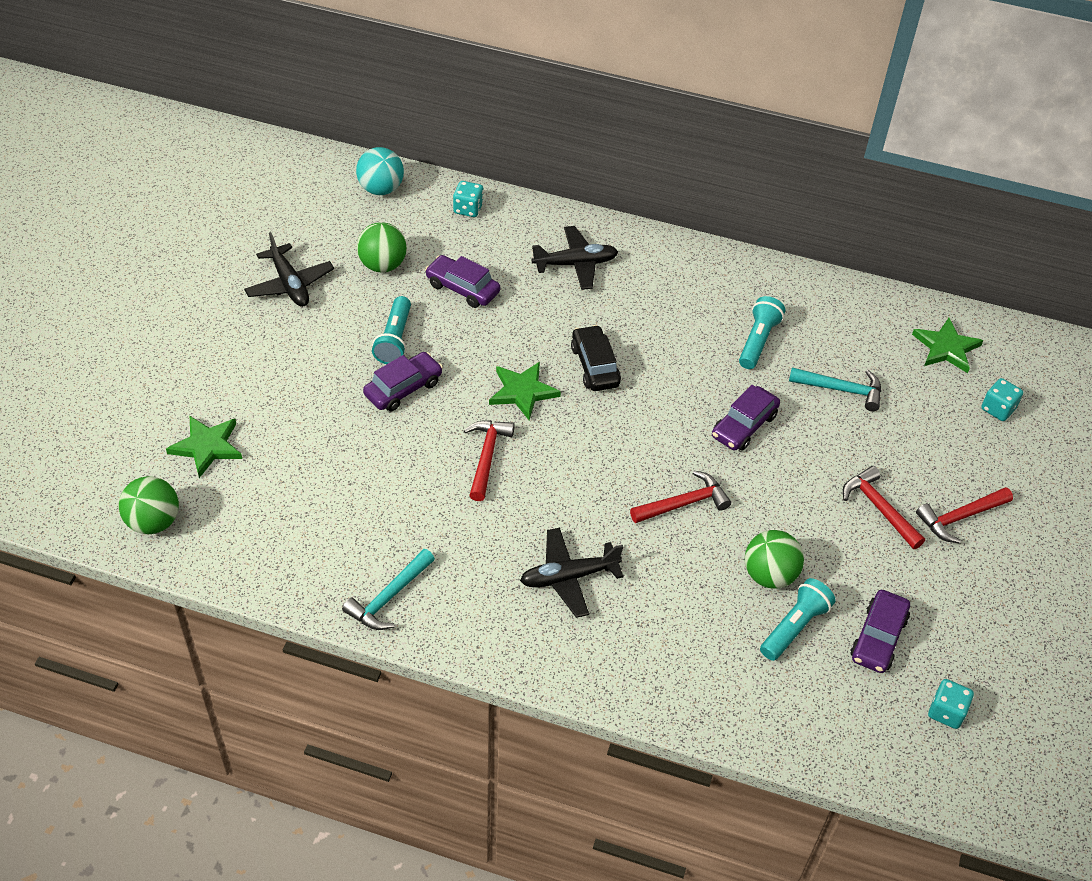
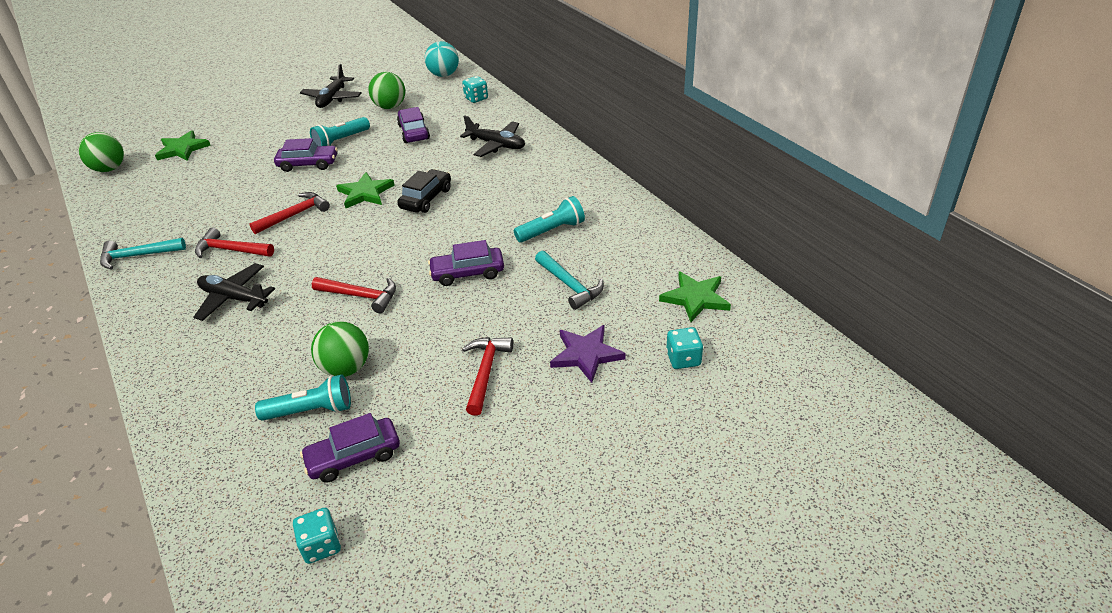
camera: 45 degrees right, 10 degrees down
red hammer [916,487,1013,544] -> red hammer moved to [195,228,274,258]
none -> purple star [550,325,626,383]

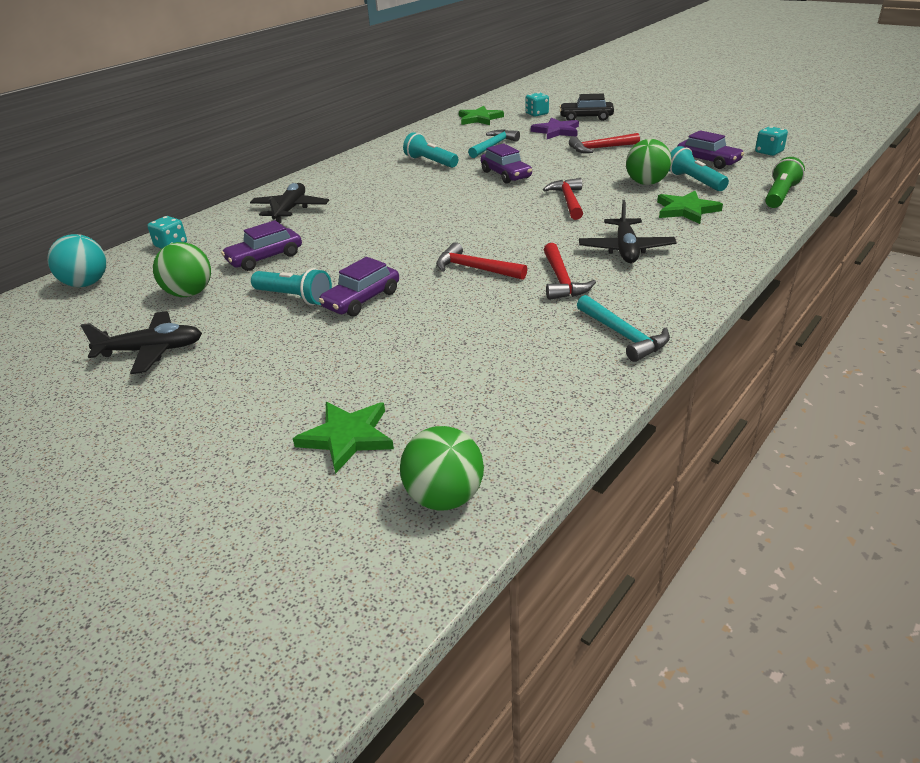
camera: 110 degrees left, 5 degrees down
purple car [274,138,338,172] -> purple car turned 120 degrees counterclockwise [319,257,399,316]
green star [336,172,395,208] -> green star moved to [657,191,723,224]
black car [397,169,451,213] -> black car moved to [560,94,614,121]
none -> green flashlight [765,157,805,208]

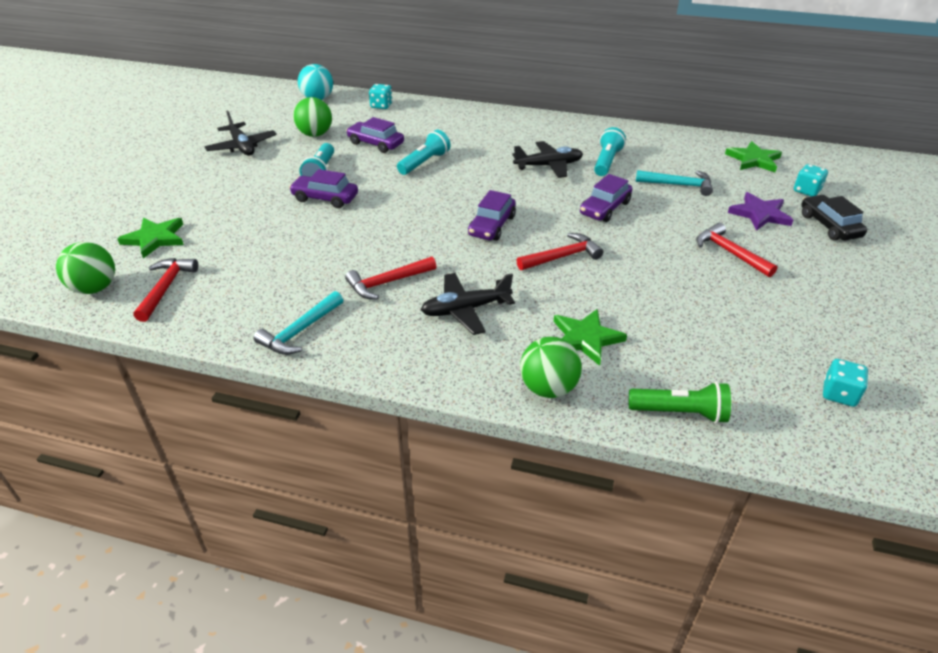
camera: 65 degrees right, 5 degrees up
black plane [250,183,329,223] -> black plane moved to [512,141,583,178]
red hammer [436,242,527,280] -> red hammer moved to [133,258,198,322]
green ball [626,139,672,185] -> green ball moved to [520,337,582,398]
turquoise flashlight [669,146,729,191] -> turquoise flashlight moved to [397,130,451,175]
purple car [677,130,744,169] -> purple car moved to [468,190,516,241]

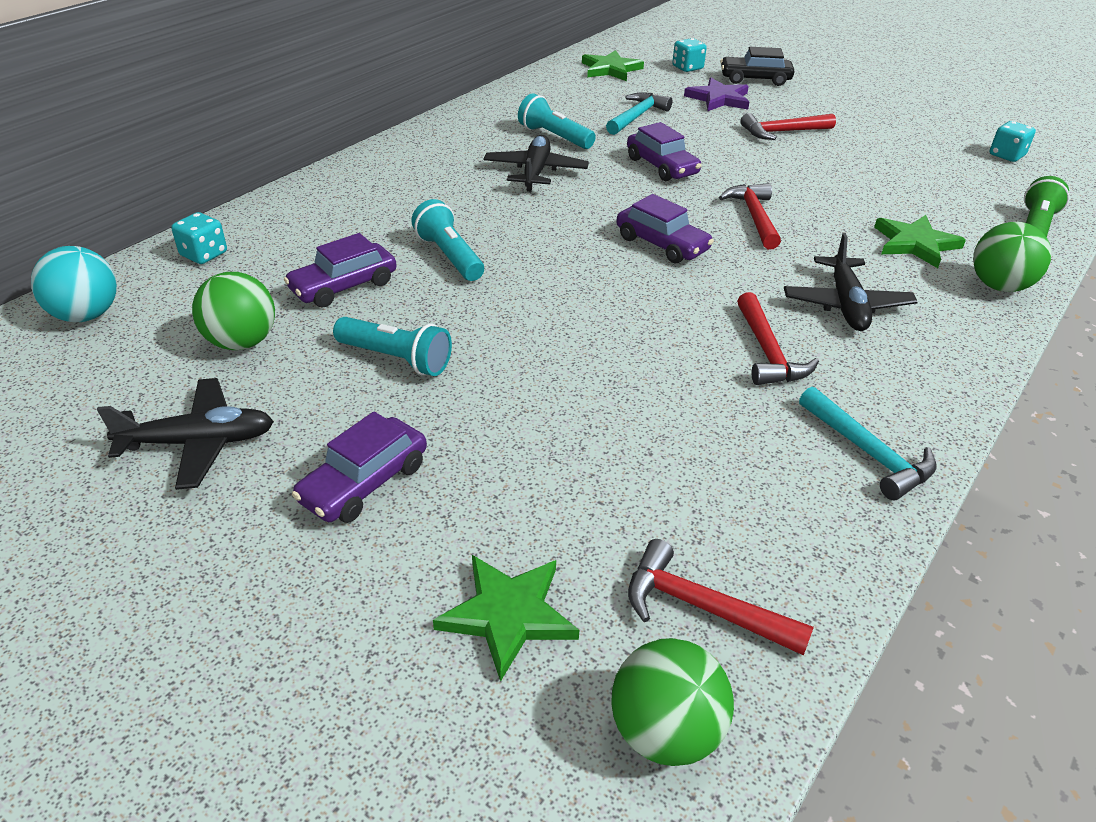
camera: 70 degrees left, 0 degrees up
purple car [289,169,358,208] -> purple car moved to [292,412,427,523]

